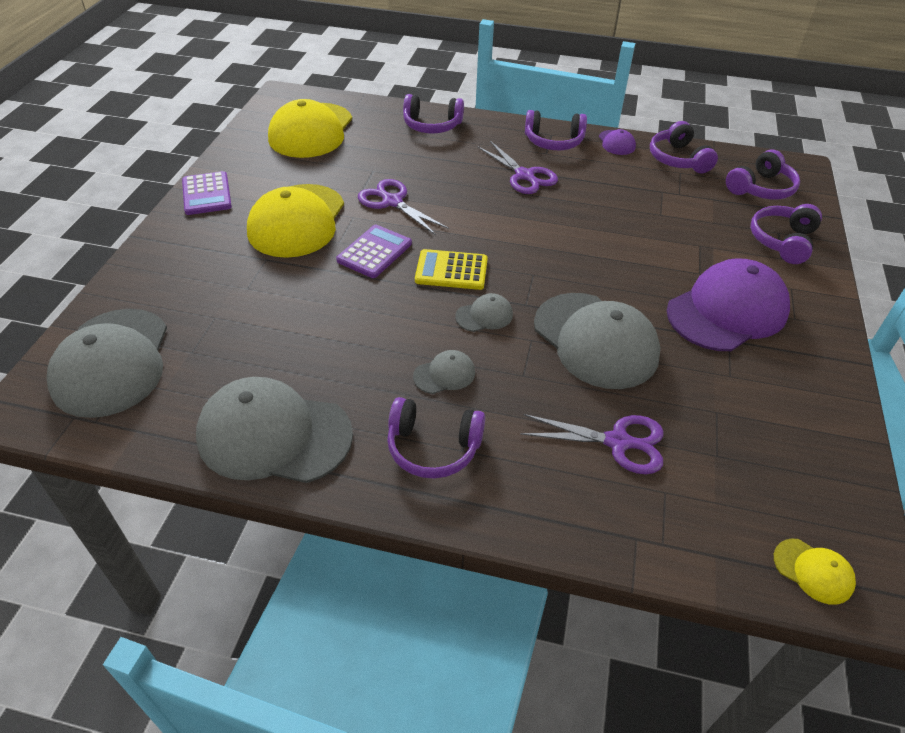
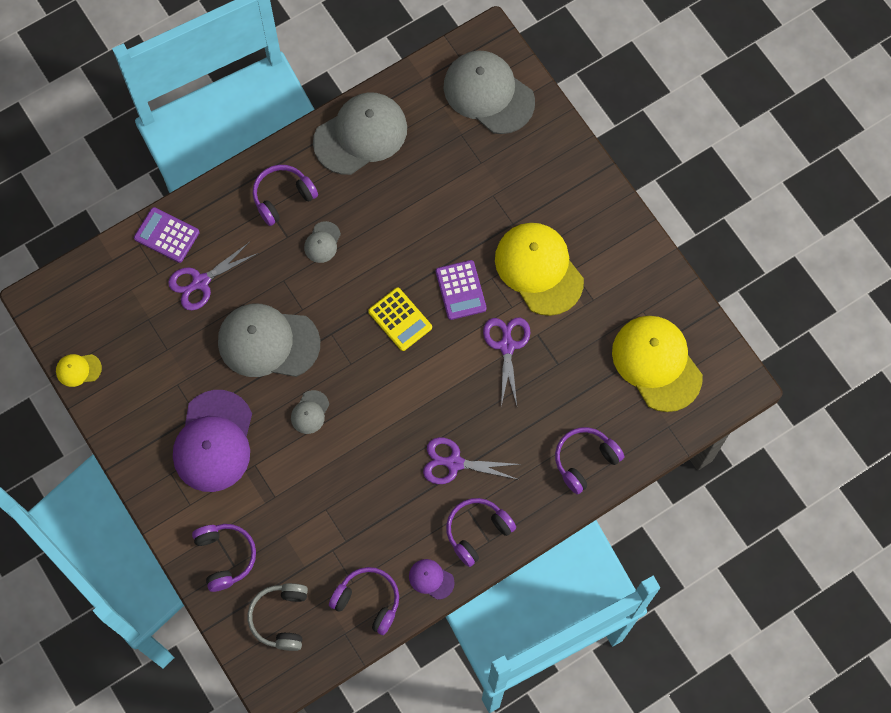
camera: 135 degrees right, 25 degrees up
purple calculator [182,171,232,215] -> purple calculator moved to [134,207,200,263]
purple scissors [358,179,449,235] -> purple scissors turned 90 degrees counterclockwise [483,318,531,407]
yellow calculator [415,249,488,290] -> yellow calculator turned 90 degrees clockwise [368,287,432,351]
grey cap [455,293,513,332] -> grey cap moved to [291,390,329,434]
purple headphones [726,149,800,199] -> grey headphones [248,583,308,651]
yellow cap [774,539,856,605] -> yellow cap moved to [56,354,102,387]

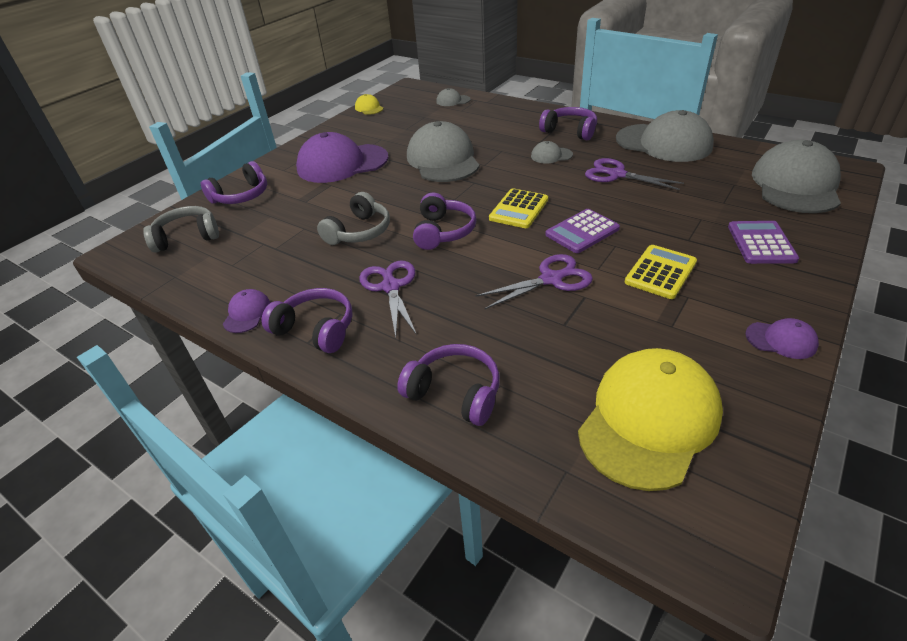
camera: 70 degrees right, 30 degrees down
purple calculator [134,207,200,263] -> purple calculator moved to [728,221,799,264]
purple scissors [168,242,258,310] -> purple scissors moved to [585,158,684,190]
grey cap [291,390,329,434] -> grey cap moved to [436,88,471,106]
purple headphones [329,567,399,635] -> purple headphones moved to [413,193,476,250]
yellow cap [495,223,584,316] -> yellow calculator [625,245,697,299]
none -> grey headphones [317,192,390,245]
none -> purple cap [745,318,819,359]

